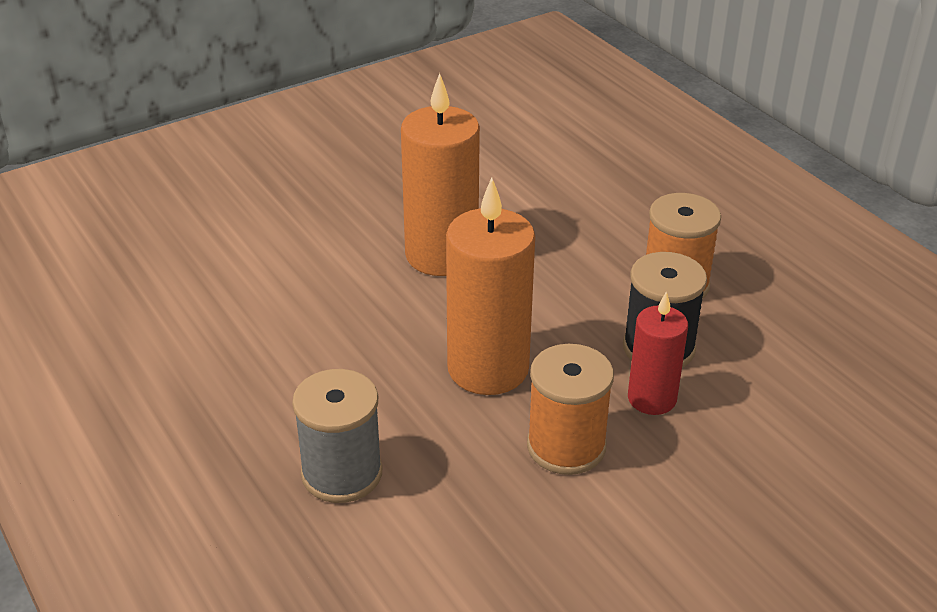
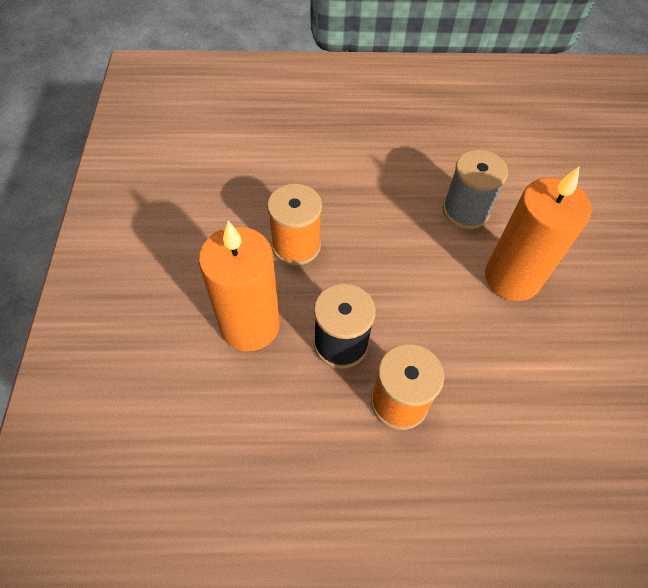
camera: 120 degrees right, 20 degrees up
grey spool [292,369,382,503] -> grey spool moved to [443,149,508,229]
orange candle [446,177,535,395] -> orange candle moved to [198,221,280,351]
red candle [628,291,688,415] -> none

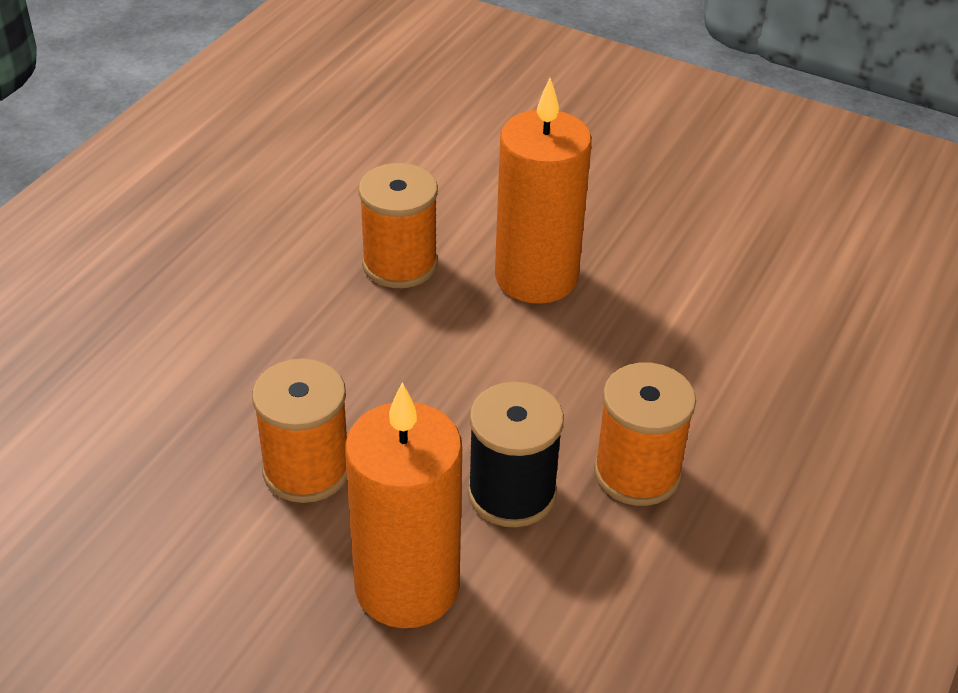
camera: 60 degrees left, 15 degrees down
grey spool [443,149,508,229] -> orange spool [358,163,438,288]

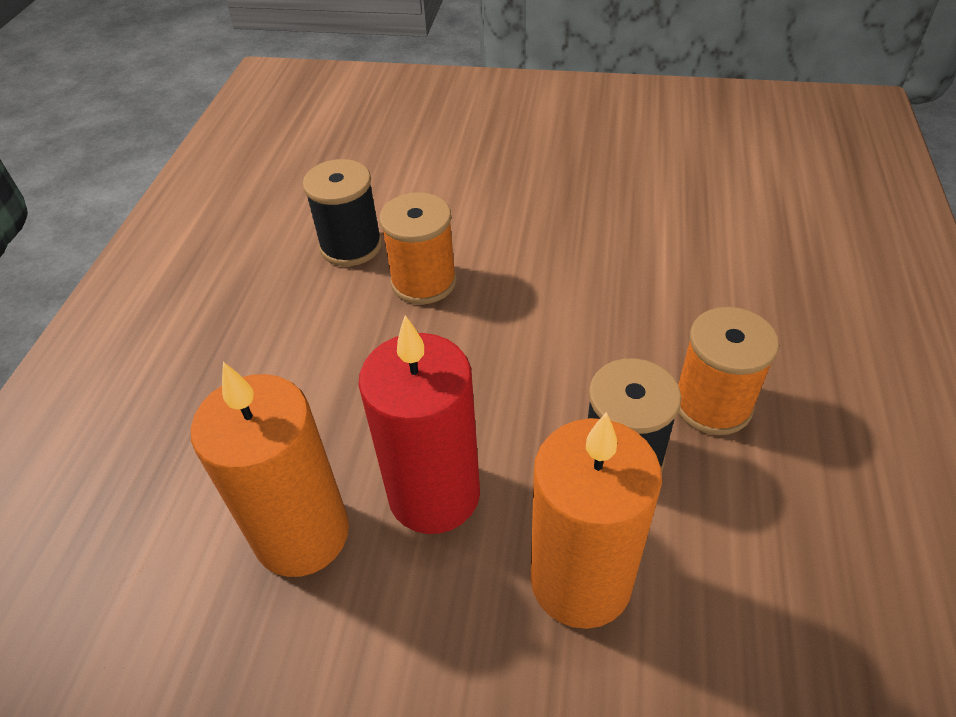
camera: 15 degrees left, 5 degrees up
orange spool [252,358,347,503] -> red candle [358,315,480,534]
orange candle [495,78,592,304] -> orange candle moved to [191,362,349,577]
none -> black spool [303,159,382,266]

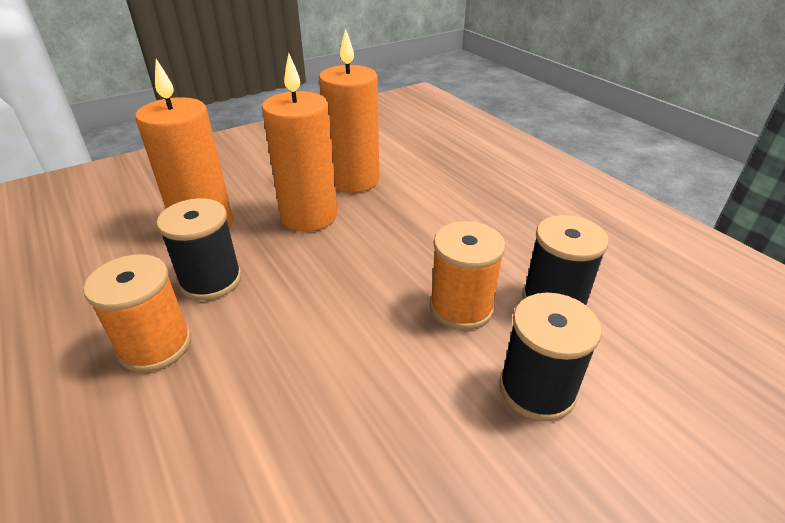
camera: 135 degrees right, 10 degrees down
red candle [358,315,480,534] -> orange candle [262,53,337,232]
none -> black spool [499,292,602,422]

